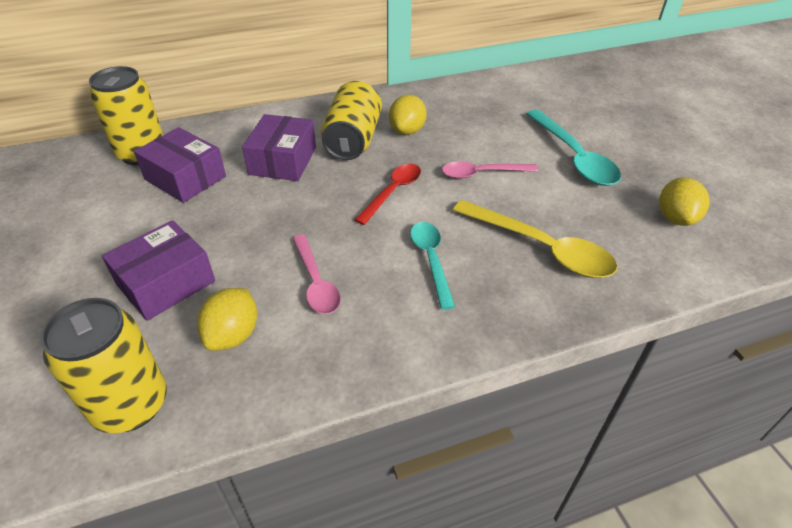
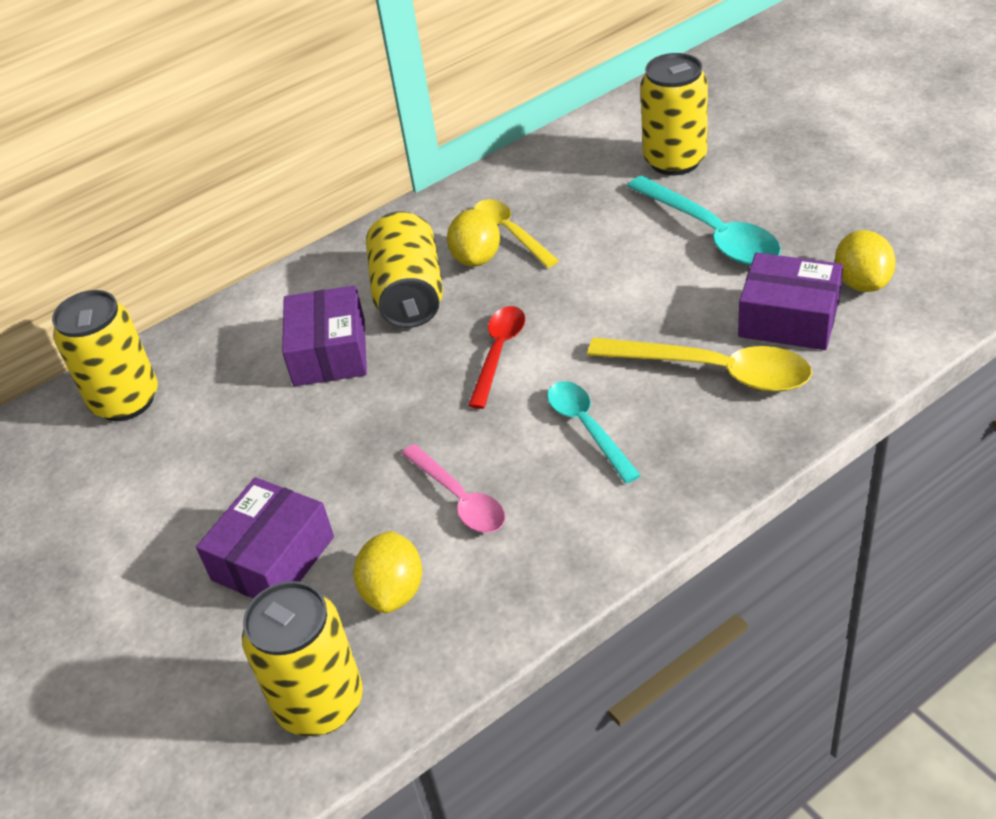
camera: 10 degrees left, 0 degrees up
purple box [134,127,226,203] -> purple box moved to [738,253,843,350]
pink spoon [442,161,538,179] -> none
none -> yellow spoon [474,199,559,268]
none -> yellow can [640,53,708,175]

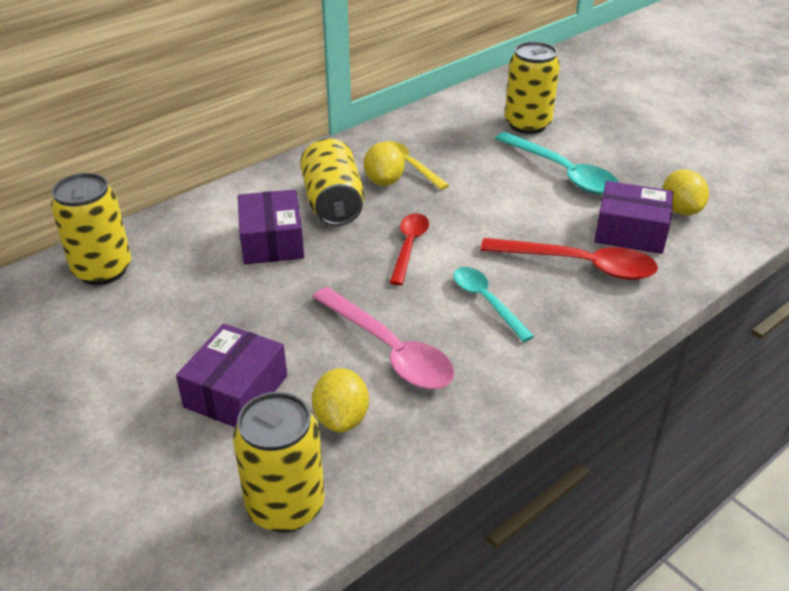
camera: 10 degrees left, 5 degrees down
pink spoon [402,444,505,533] -> pink spoon [312,287,455,389], size x1.55
yellow spoon [587,338,812,392] -> red spoon [480,238,658,280]

